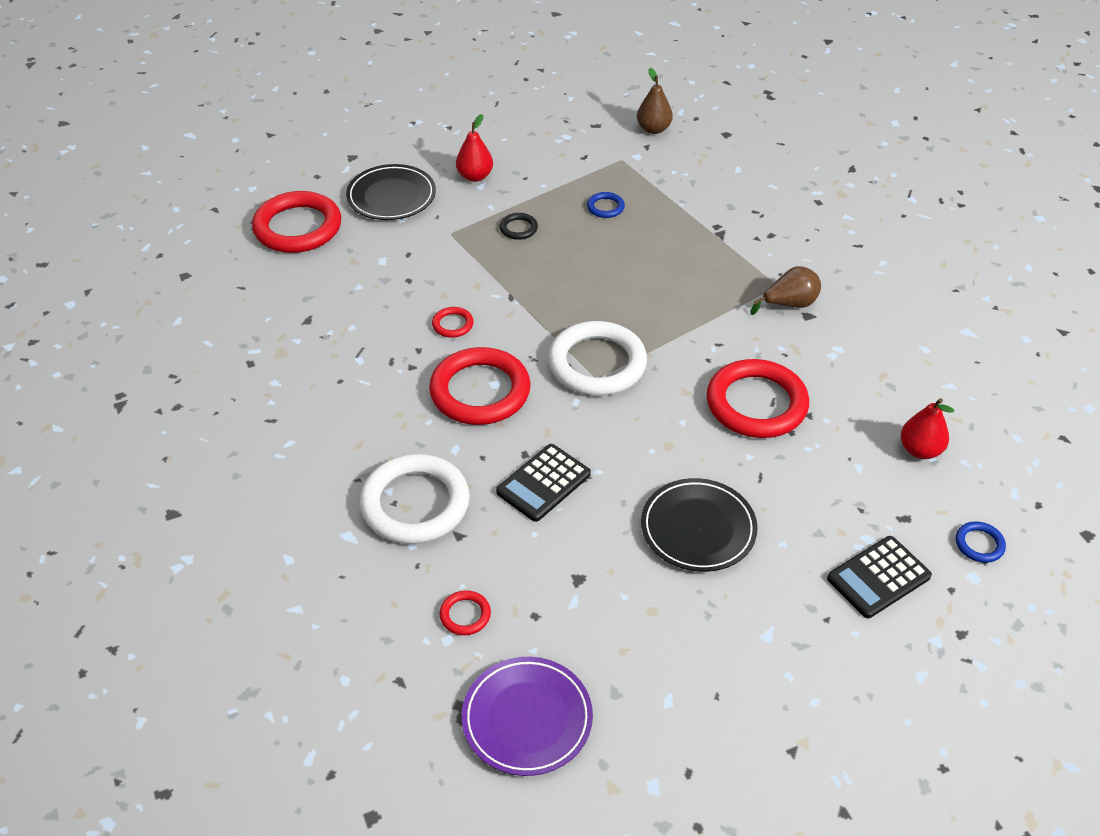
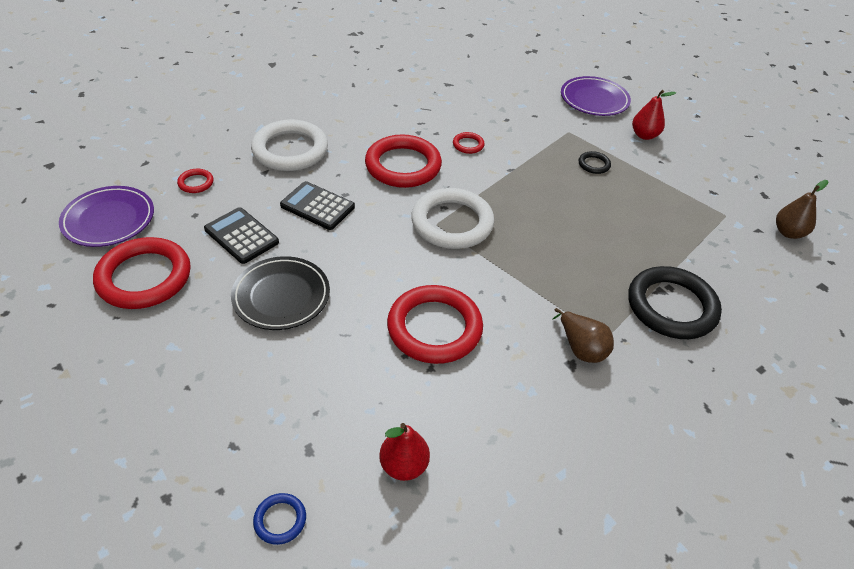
camera: 75 degrees right, 0 degrees up
red ring [252,191,341,253] -> red ring moved to [93,237,191,309]
black plate [346,164,436,220] -> purple plate [561,76,631,116]
blue ring [587,192,625,218] -> none
black calculator [827,536,932,618] -> black calculator moved to [204,207,279,264]
none -> black ring [628,266,722,339]

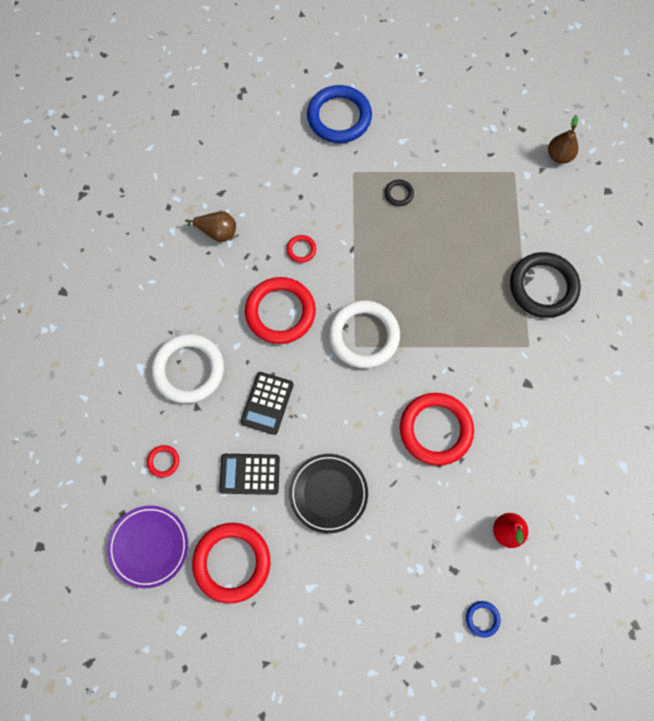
camera: 40 degrees left, 25 degrees up
black calculator [280,181,355,230] -> black calculator turned 60 degrees counterclockwise [240,372,293,435]
brown pear [552,308,614,363] -> brown pear moved to [185,211,236,242]
purple plate [561,76,631,116] -> blue ring [307,85,372,143]
red pear [632,90,676,140] -> none

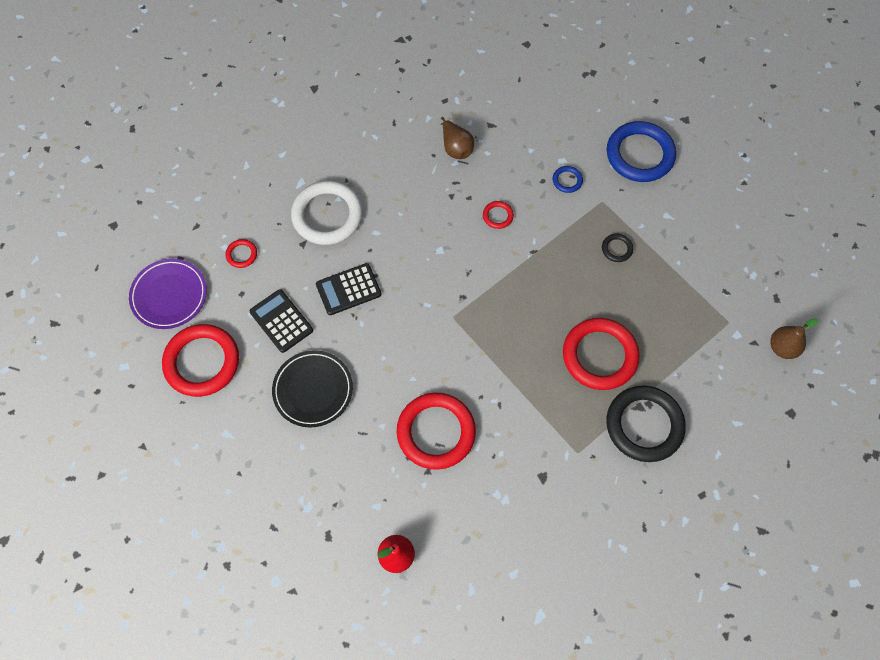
camera: 50 degrees right, 5 degrees down
red ring [245,277,316,344] -> red ring moved to [563,318,640,390]
white ring [329,300,400,368] -> none
blue ring [466,601,500,638] -> blue ring moved to [553,166,583,193]

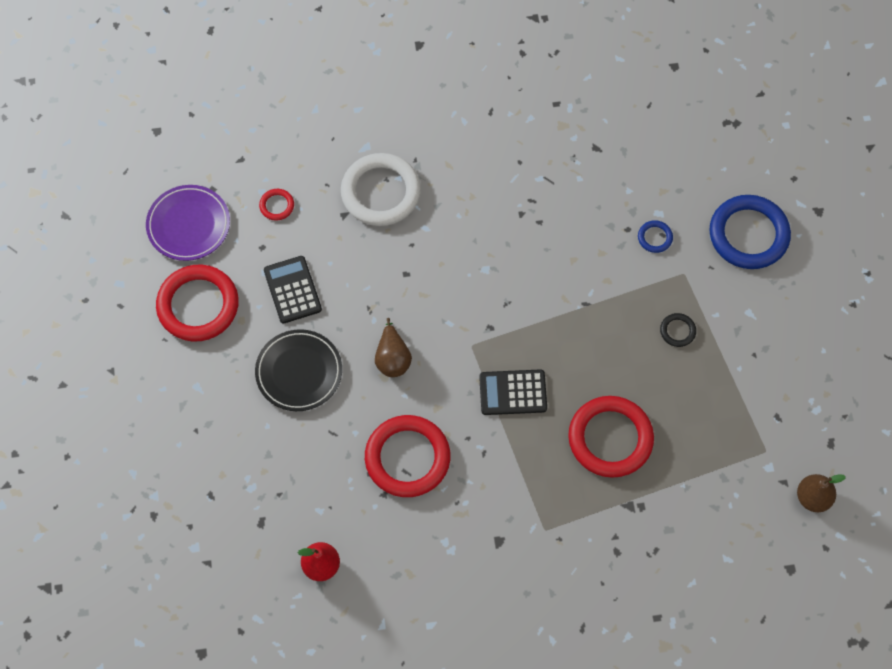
camera: 20 degrees right, 0 degrees up
black calculator [316,263,382,315] -> black calculator moved to [479,369,547,415]
brown pear [441,117,474,159] -> brown pear moved to [375,318,412,377]
red ring [483,201,514,229] -> none
black ring [606,386,686,462] -> none

